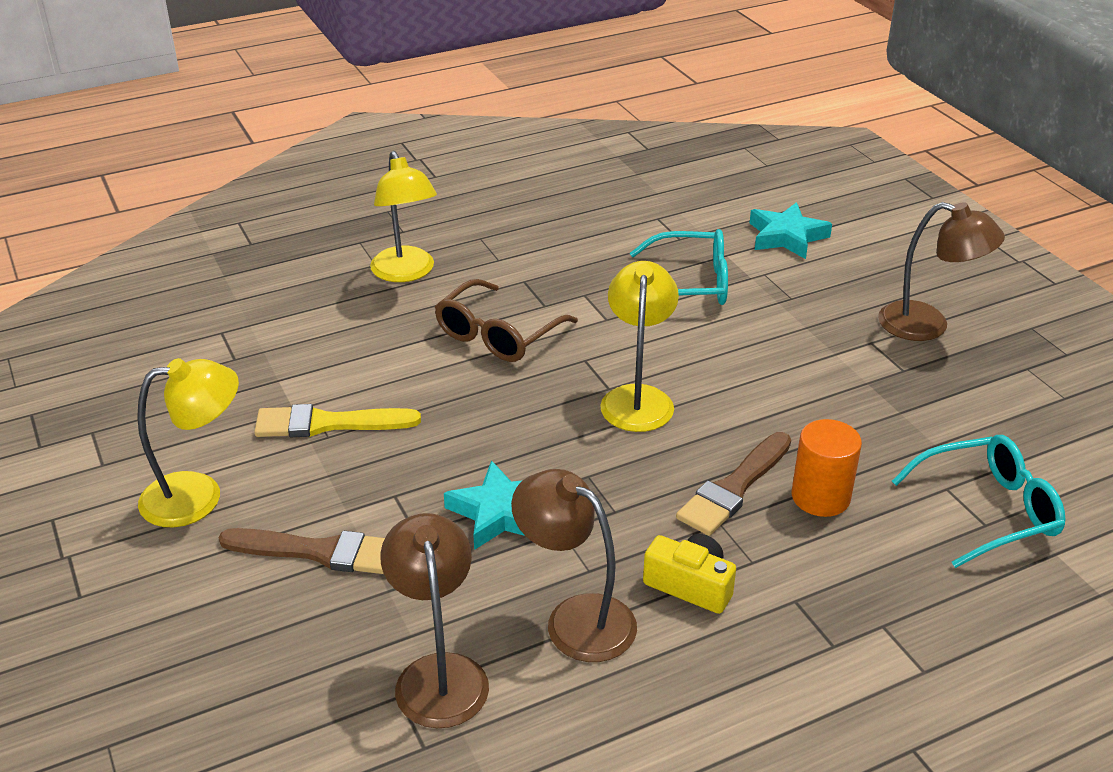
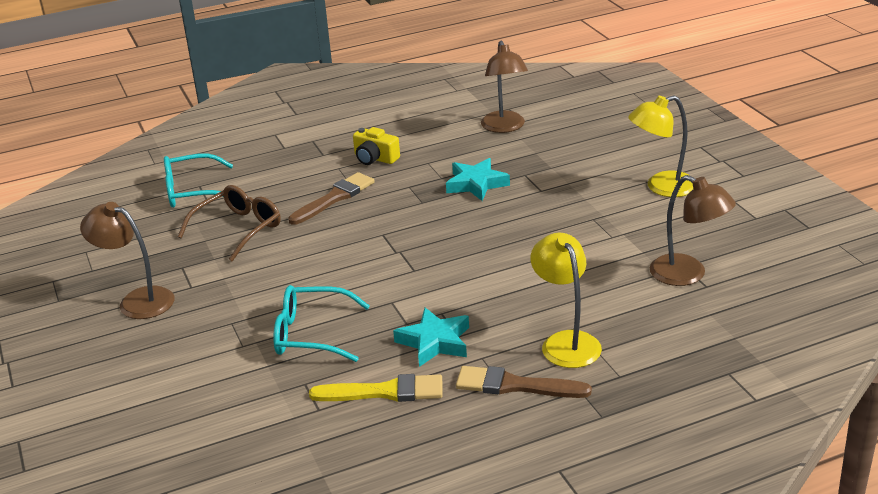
camera: 175 degrees left, 5 degrees down
brown brush [218,528,385,574] -> brown brush moved to [456,366,592,398]
yellow brush [254,404,421,437] -> yellow brush moved to [309,374,443,402]
brown glasses [435,279,578,362] -> brown glasses moved to [178,185,281,262]
brown lamp [511,469,637,662] -> brown lamp moved to [650,175,736,286]
yellow lamp [600,261,679,432] -> none
turquoise star [750,202,832,259] -> turquoise star moved to [393,308,469,367]
orange cylinder [792,419,862,517] -> none

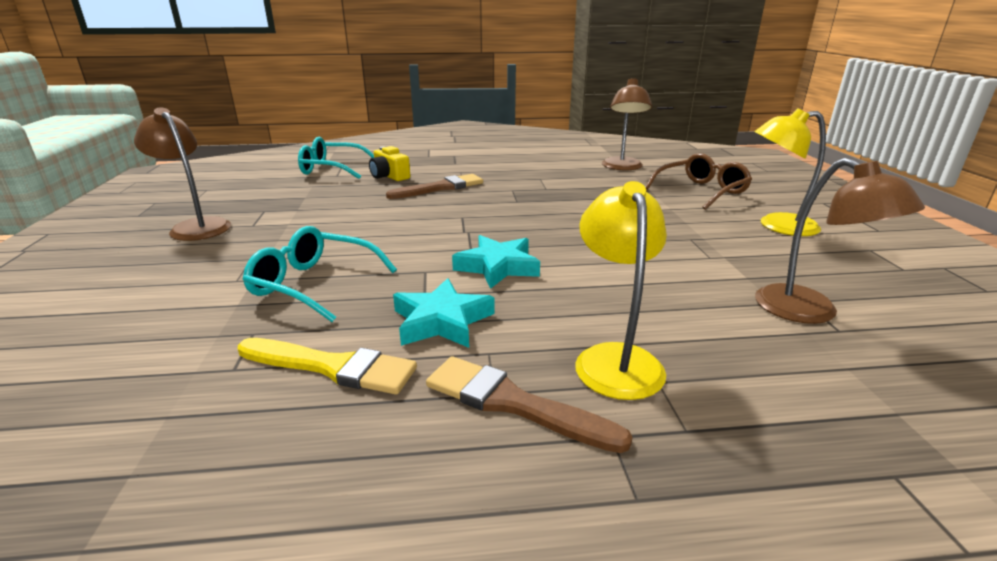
camera: 15 degrees right, 5 degrees down
brown glasses [178,185,281,262] -> brown glasses moved to [645,153,752,210]
yellow camera [353,127,400,165] -> yellow camera moved to [369,146,410,181]
turquoise star [446,158,510,201] -> turquoise star moved to [452,235,540,289]

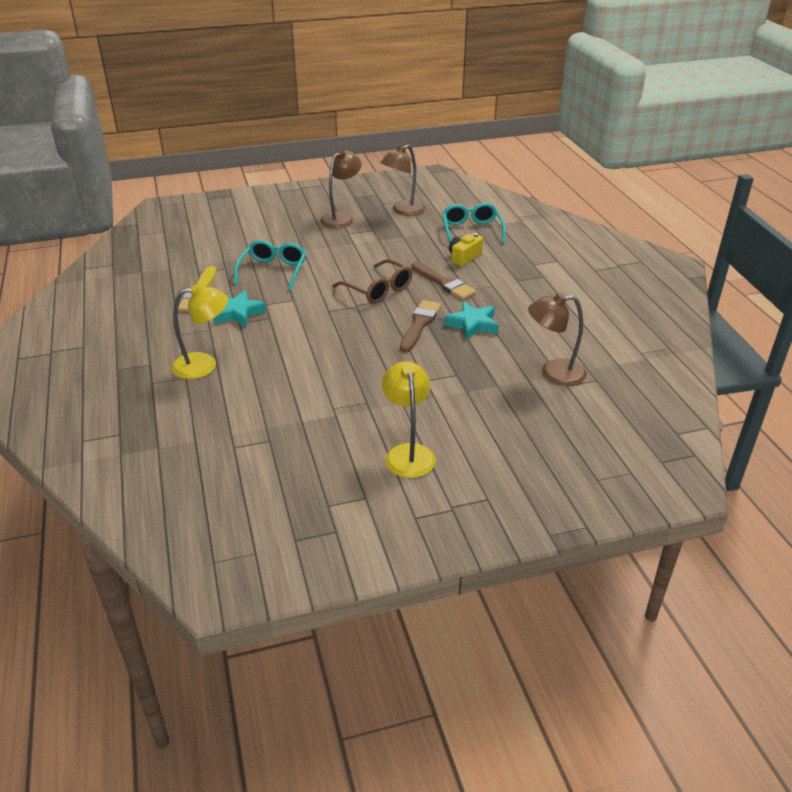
camera: 80 degrees right, 10 degrees up
brown brush [426,356,633,453] -> brown brush moved to [400,300,441,352]
turquoise star [452,235,540,289] -> turquoise star moved to [444,301,499,340]
brown glasses [645,153,752,210] -> brown glasses moved to [333,259,412,304]
brown lamp [755,158,925,324] -> brown lamp moved to [380,145,425,216]

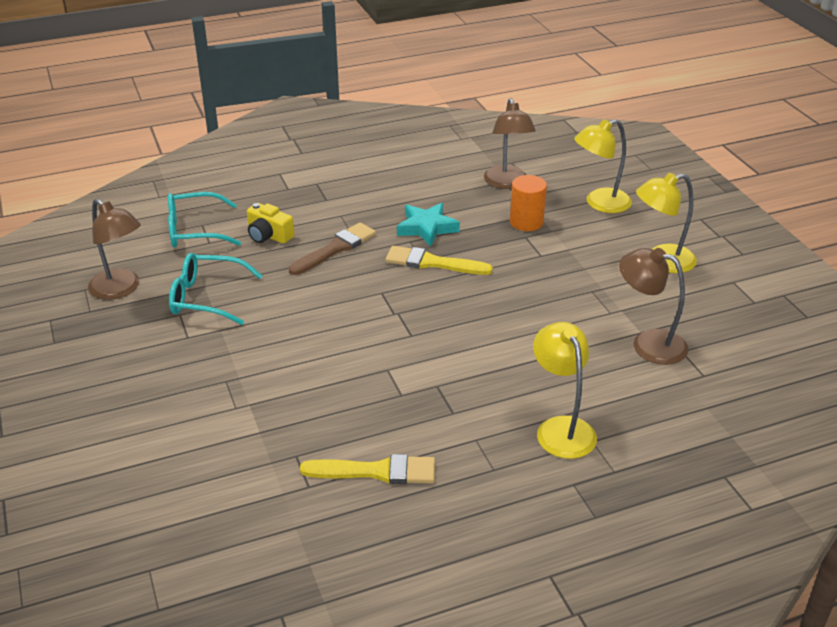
camera: 95 degrees left, 0 degrees up
turquoise star [213,290,266,327] -> none
turquoise glasses [234,240,306,291] -> turquoise glasses moved to [169,253,262,325]
brown lamp [320,149,362,229] -> brown lamp moved to [619,248,688,365]
brown glasses [333,259,412,304] -> none
brown brush [400,300,441,352] -> yellow brush [386,246,493,275]
none -> orange cylinder [510,175,547,231]
none -> yellow lamp [574,119,632,213]

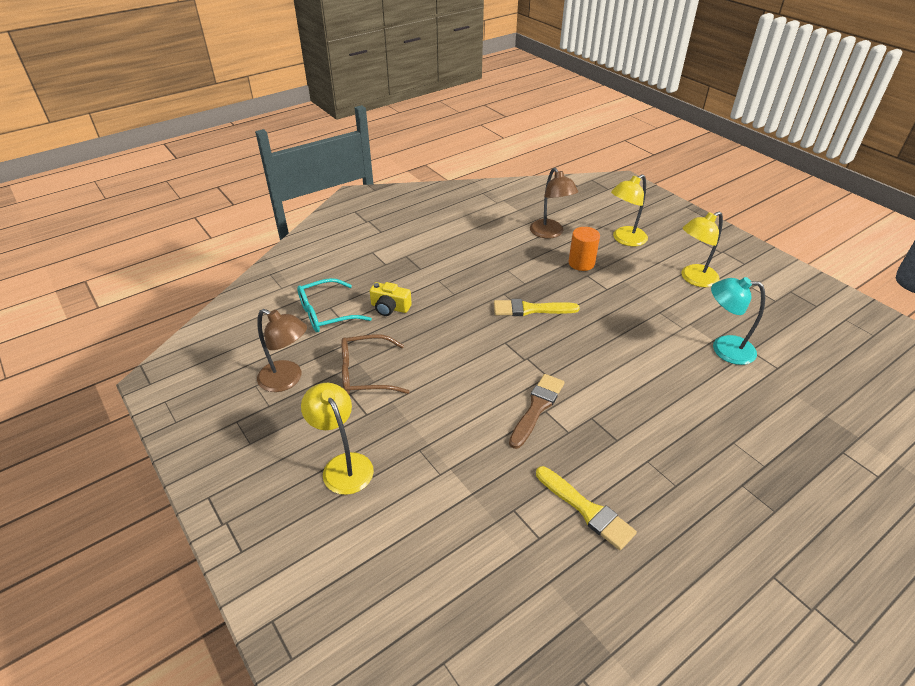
camera: 15 degrees left, 5 degrees up
turquoise glasses [169,253,262,325] -> brown glasses [341,334,410,395]
brown brush [289,222,376,275] -> brown brush moved to [509,374,565,449]
yellow brush [300,454,435,484] -> yellow brush turned 60 degrees clockwise [536,466,637,550]
turquoise star [397,203,460,246] -> none
yellow lamp [533,322,597,459] -> yellow lamp moved to [301,383,374,495]
brown lamp [619,248,688,365] -> turquoise lamp [711,277,765,365]

